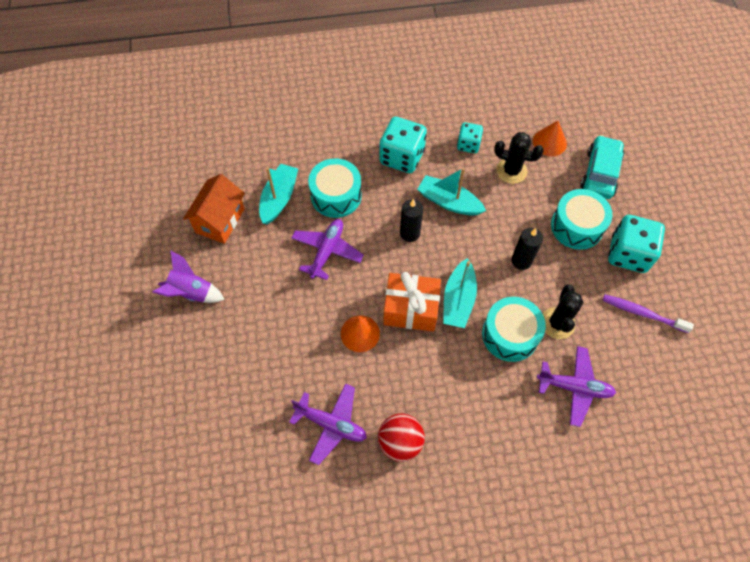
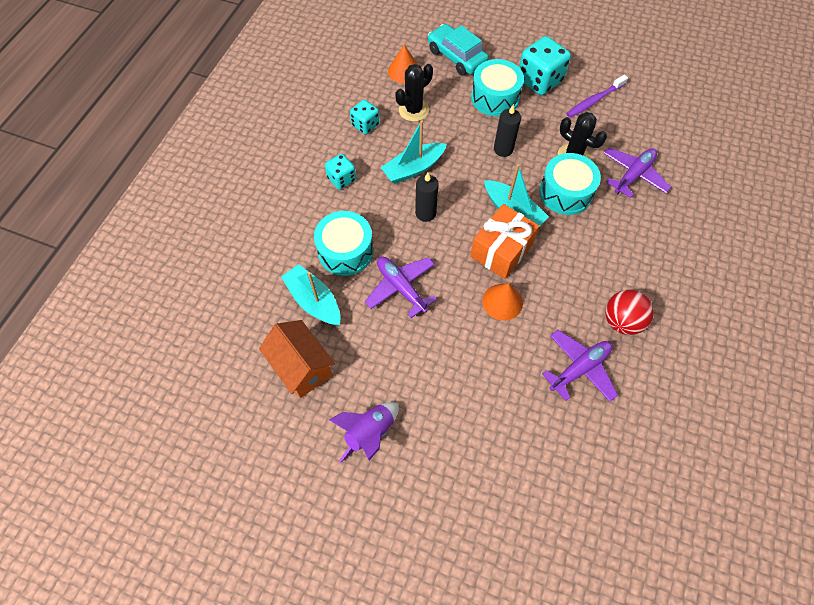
camera: 60 degrees left, 0 degrees up
turquoise dice [379,117,427,173] -> turquoise dice [325,154,356,190], size x0.58

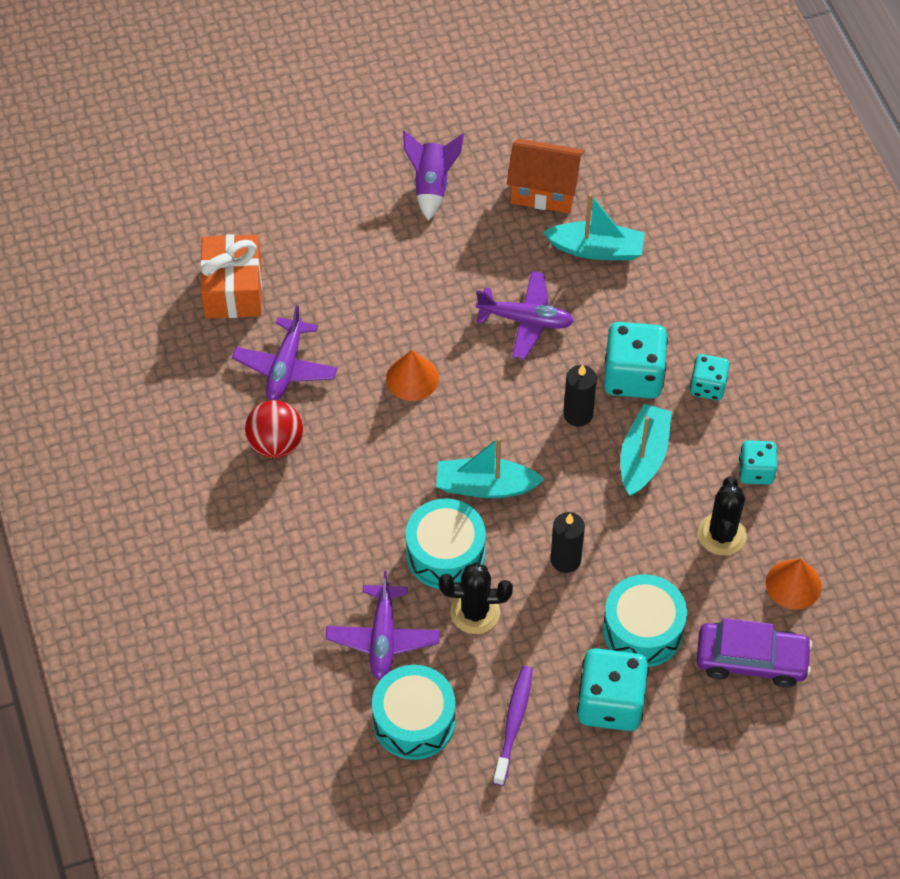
camera: 140 degrees right, 5 degrees down
turquoise drum [314,211,373,276] -> turquoise drum moved to [372,665,456,760]
turquoise car [428,24,489,76] -> purple car [697,618,813,687]
orange gift [470,204,539,279] -> orange gift moved to [200,234,262,318]
none -> turquoise dice [604,322,668,398]

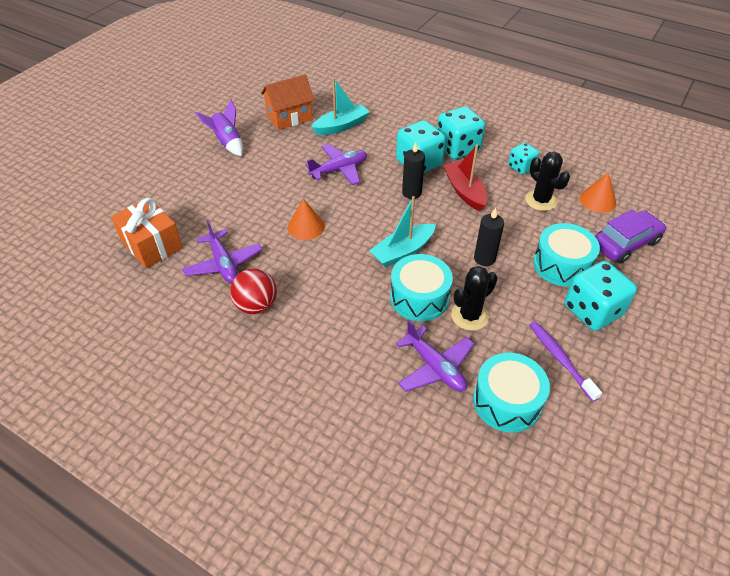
camera: 40 degrees left, 10 degrees down
turquoise boat [620,404,672,496] -> red boat [444,144,487,211]
turquoise dice [690,354,729,400] -> turquoise dice [437,106,485,159], size x1.72

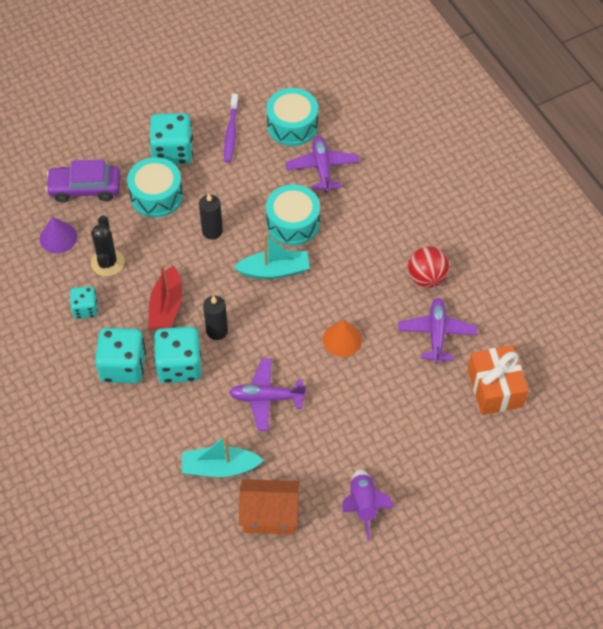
camera: 150 degrees left, 10 degrees up
black cactus [451,266,498,331] -> none
orange cone [580,172,616,213] -> purple cone [40,217,77,254]

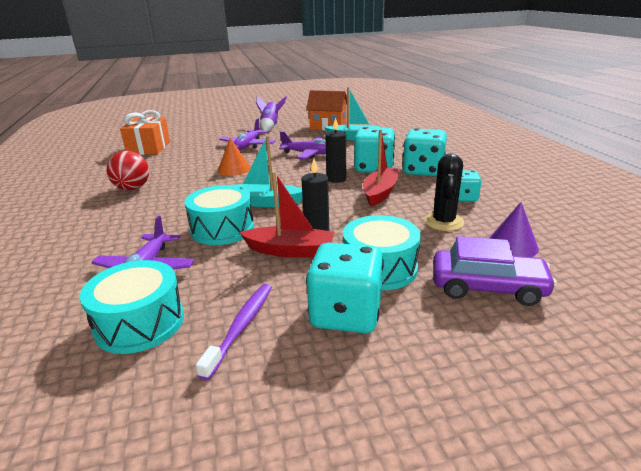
camera: 165 degrees left, 30 degrees down
purple plane [398,298,477,364] -> purple plane moved to [219,118,276,150]
none -> red boat [239,171,335,258]

